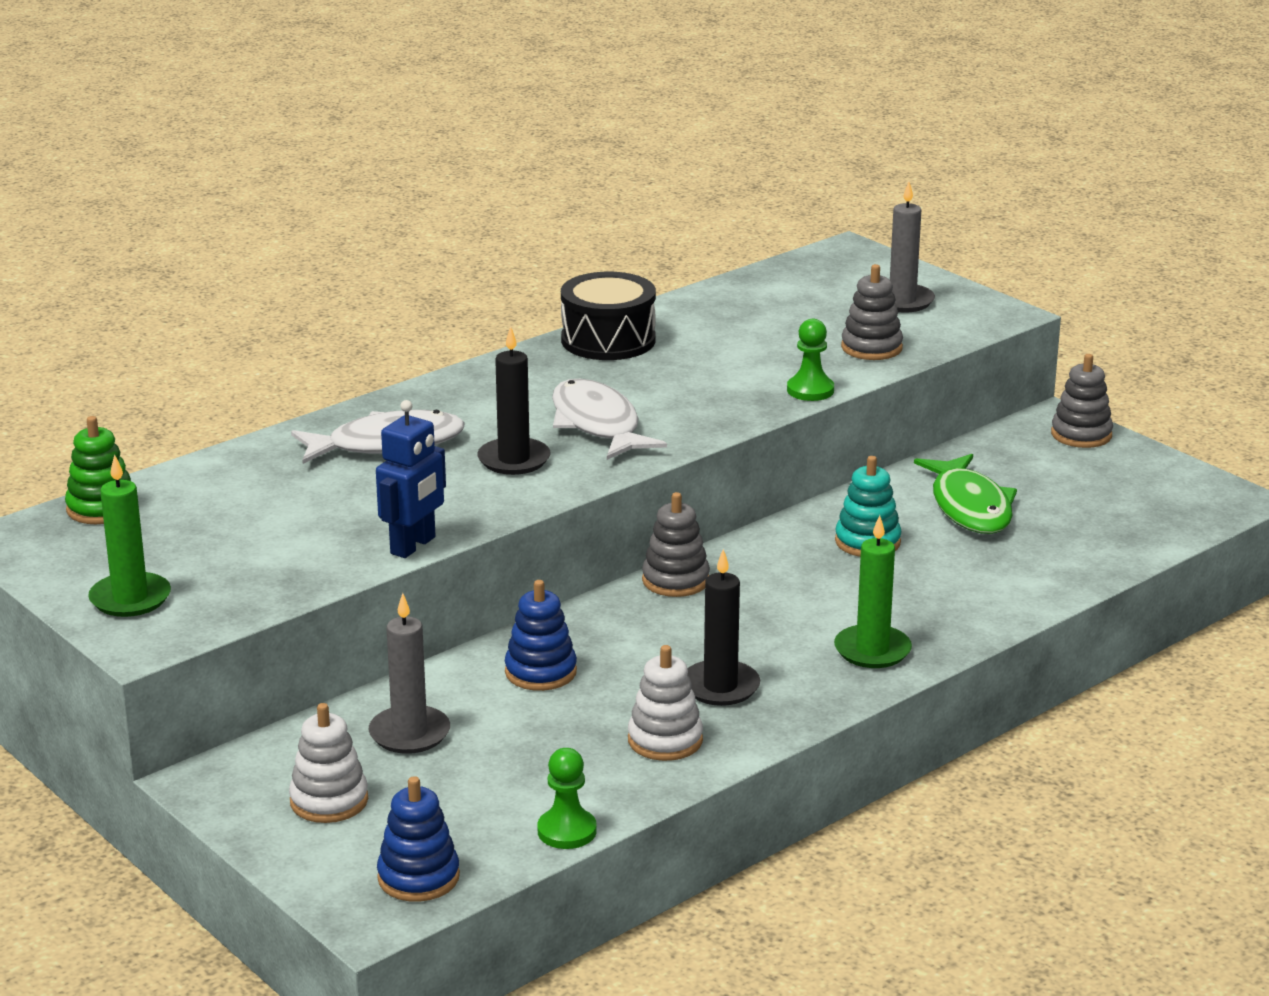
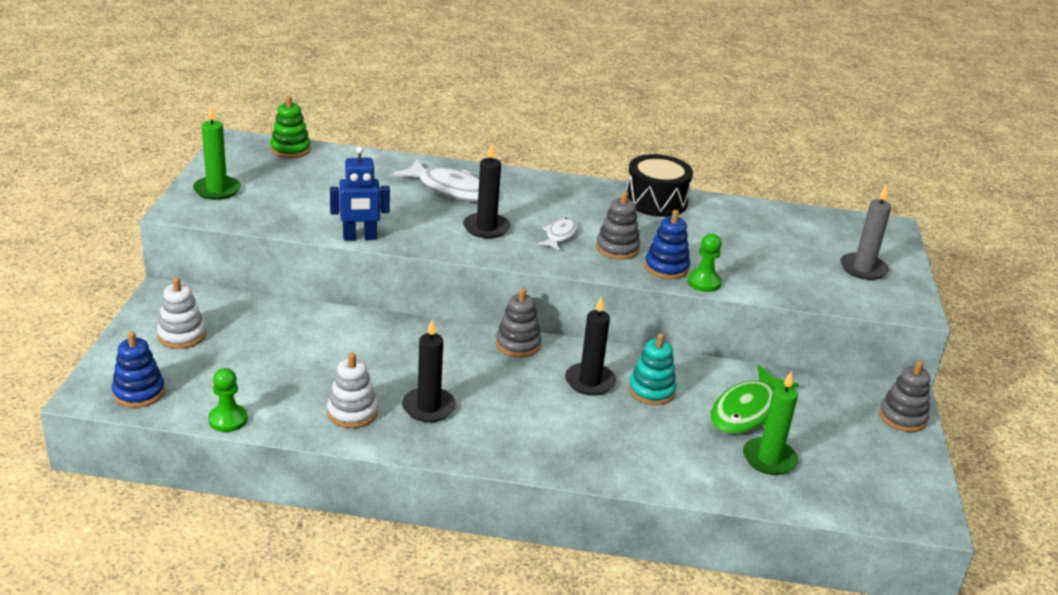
camera: 45 degrees right, 5 degrees up
grey candle [369,593,450,754] -> none
blue stacking toy [505,580,577,691] -> blue stacking toy moved to [645,210,690,279]
white fish [552,379,667,460] -> white fish [537,218,578,251], size x0.56
green candle [834,515,912,668] -> green candle moved to [743,372,798,475]
grey stacking toy [841,264,903,360] -> grey stacking toy moved to [596,191,641,260]
none -> black candle [565,297,616,396]

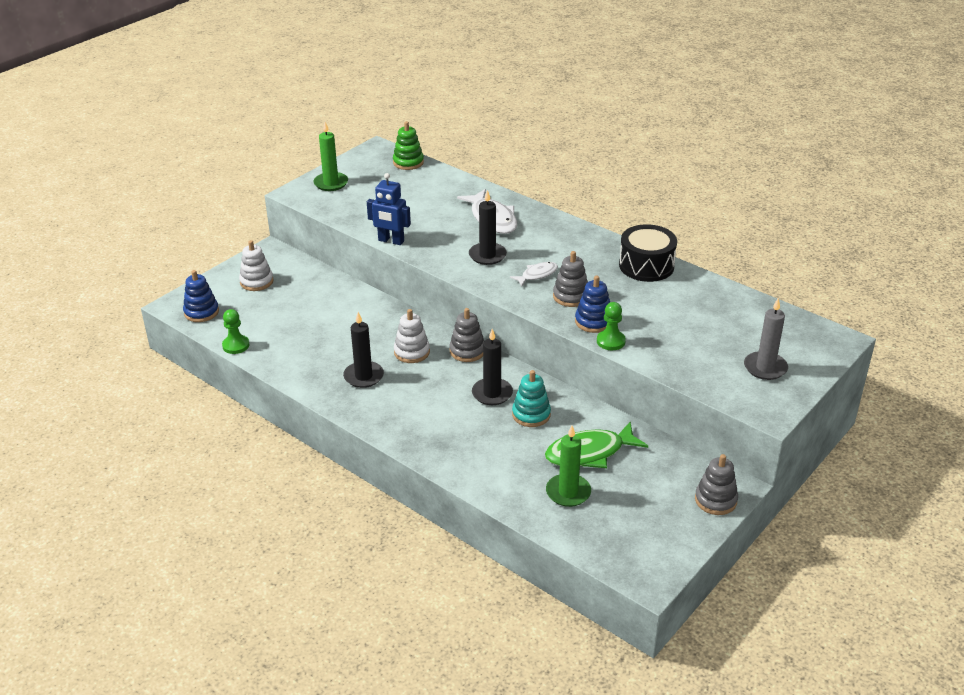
camera: 35 degrees right, 5 degrees up
white stacking toy [327,352,378,428] -> white stacking toy moved to [394,309,430,363]

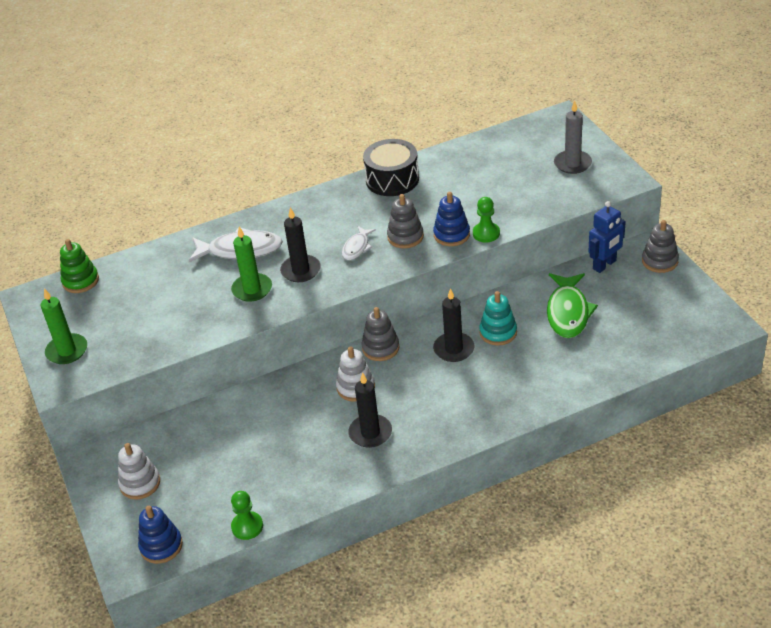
camera: 60 degrees left, 5 degrees up
blue robot [367,173,411,245] -> blue robot moved to [588,201,626,273]
white fish [510,262,558,287] -> white fish turned 150 degrees counterclockwise [342,226,376,260]
green candle [546,426,591,507] -> green candle moved to [231,226,272,302]

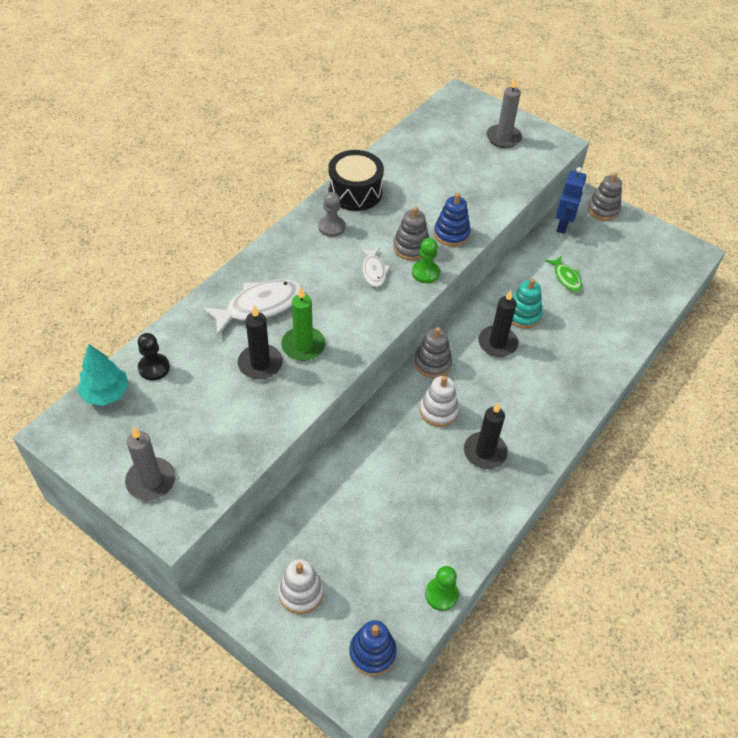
camera: 35 degrees left, 10 degrees up
green candle [41,288,87,364] -> grey candle [125,427,175,501]
green stacking toy [60,239,99,293] -> turquoise tree [77,344,129,406]
black candle [280,207,321,282] -> black candle moved to [238,305,283,380]
green pawn [473,197,500,242] -> green pawn moved to [412,238,440,283]
green fish [547,273,598,338] -> green fish [545,256,582,292], size x0.56
none -> black pawn [138,333,170,381]
none -> grey pawn [318,192,345,237]

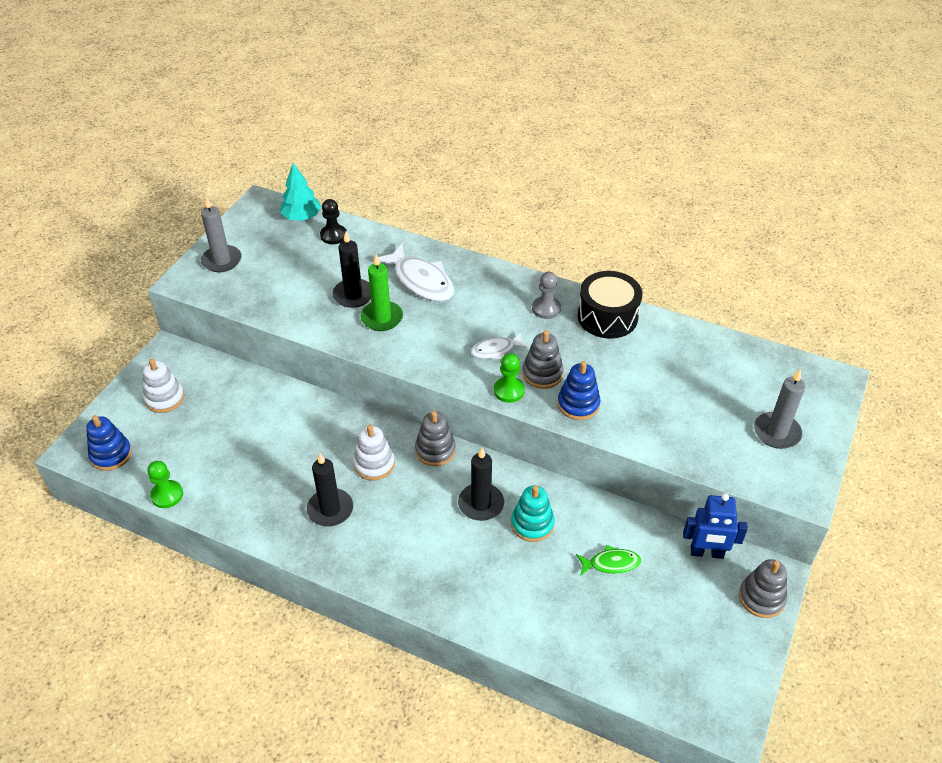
camera: 80 degrees right, 5 degrees down
green fish [545,256,582,292] -> green fish turned 150 degrees counterclockwise [576,545,641,576]

